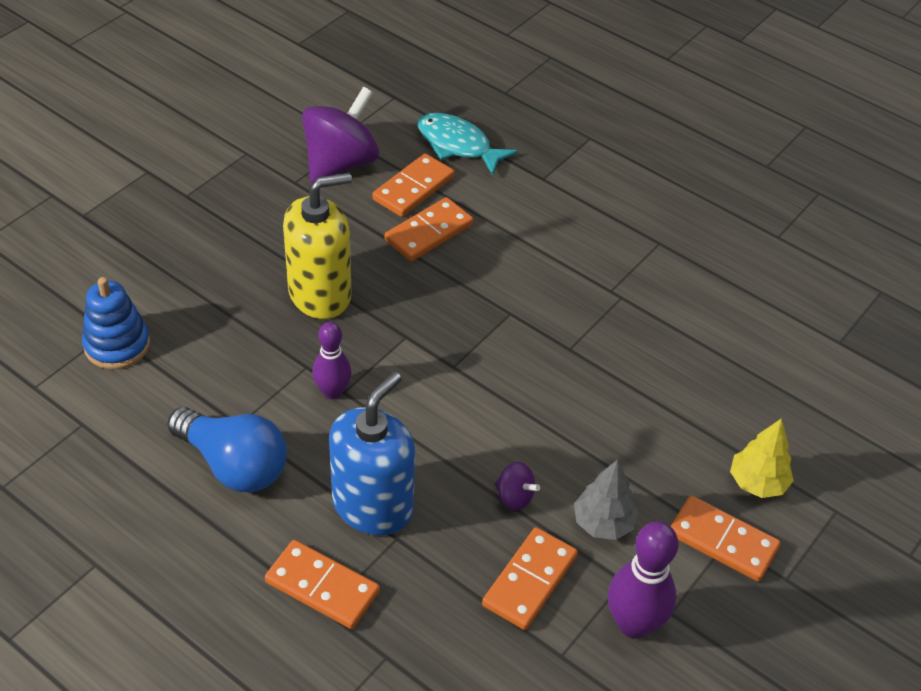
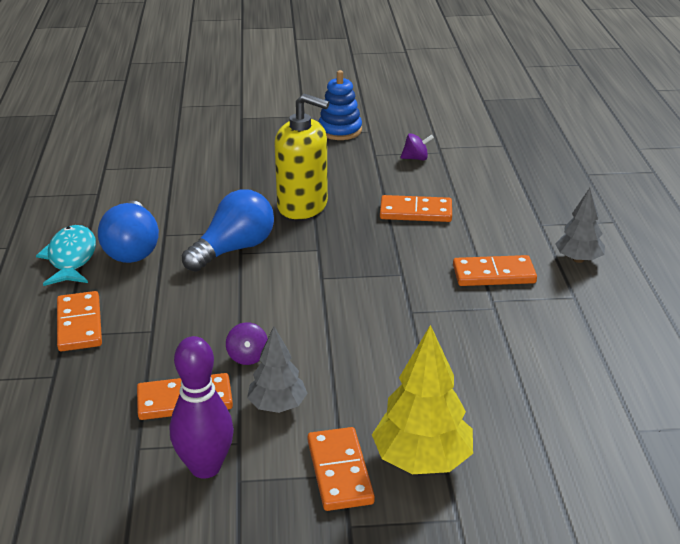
camera: 50 degrees right, 15 degrees down
blue stacking toy [82,277,150,369] -> blue stacking toy moved to [318,70,362,140]
purple spinning top [302,87,379,184] -> purple spinning top [401,133,434,160], size x0.45
purple bowling pin [312,322,352,399] -> blue light bulb [182,189,274,272]
blue soap dispenser [329,372,415,535] -> none
orange domino [372,153,454,217] -> orange domino moved to [453,255,537,286]
turquoise fish [417,113,518,176] -> turquoise fish moved to [36,225,96,286]
yellow tree [730,418,794,498] -> yellow tree [372,325,473,474], size x1.58
none -> grey tree [555,188,605,263]

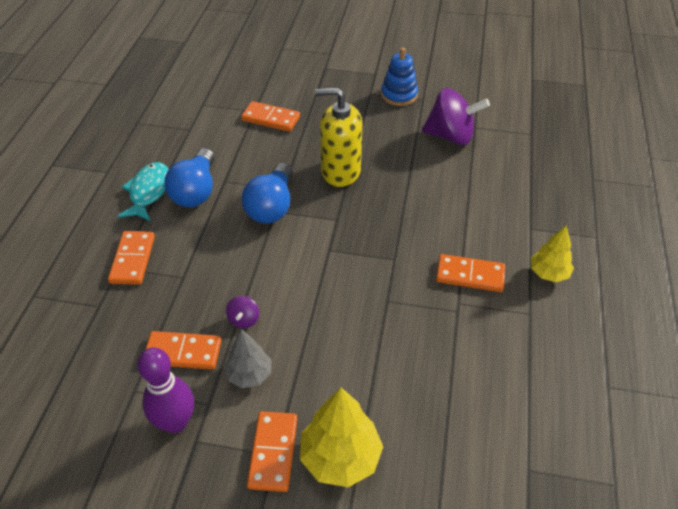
camera: 15 degrees right, 15 degrees up
blue light bulb [182,189,274,272] -> blue light bulb turned 135 degrees clockwise [242,163,293,224]
yellow soap dispenser [274,94,329,219] -> yellow soap dispenser turned 150 degrees clockwise [315,87,362,187]
orange domino [380,195,452,222] -> orange domino moved to [241,101,300,132]
purple spinning top [401,133,434,160] -> purple spinning top [422,88,490,145], size x2.22
grey tree [555,188,605,263] -> yellow tree [531,225,574,282]

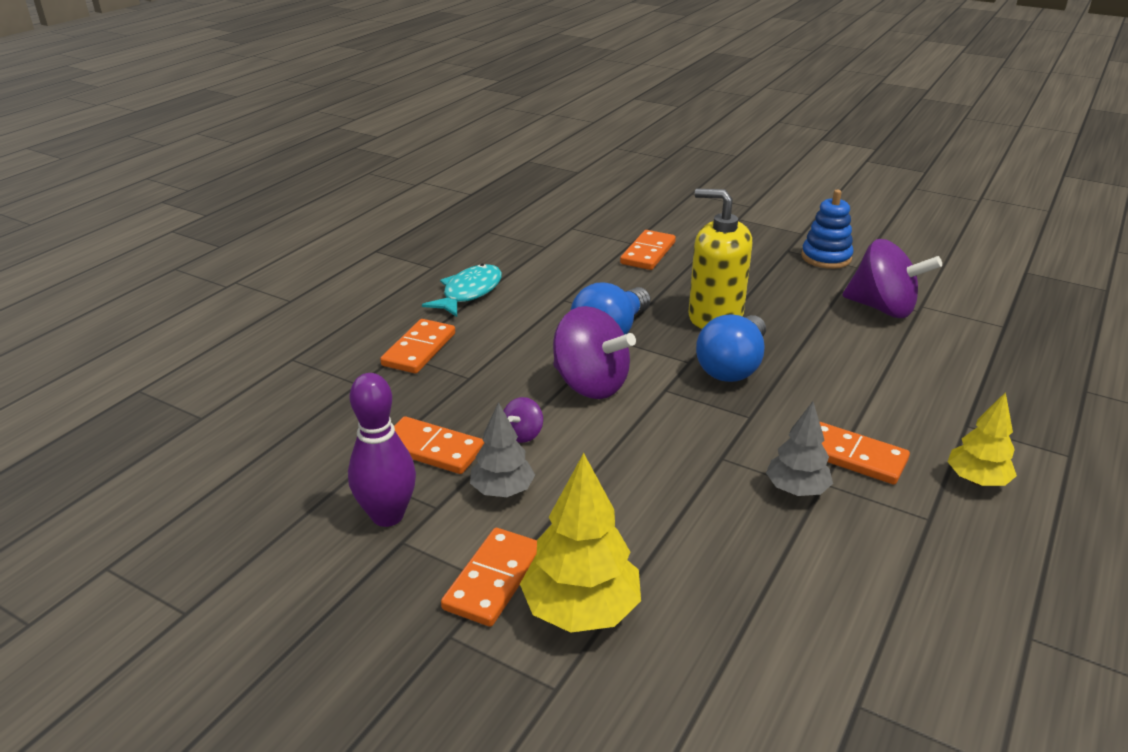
camera: 20 degrees right, 15 degrees down
blue light bulb [165,148,214,207] -> blue light bulb moved to [696,315,766,382]
orange domino [241,101,300,132] -> orange domino turned 75 degrees clockwise [620,230,676,270]
none -> purple spinning top [553,306,636,399]
none -> grey tree [766,402,833,496]

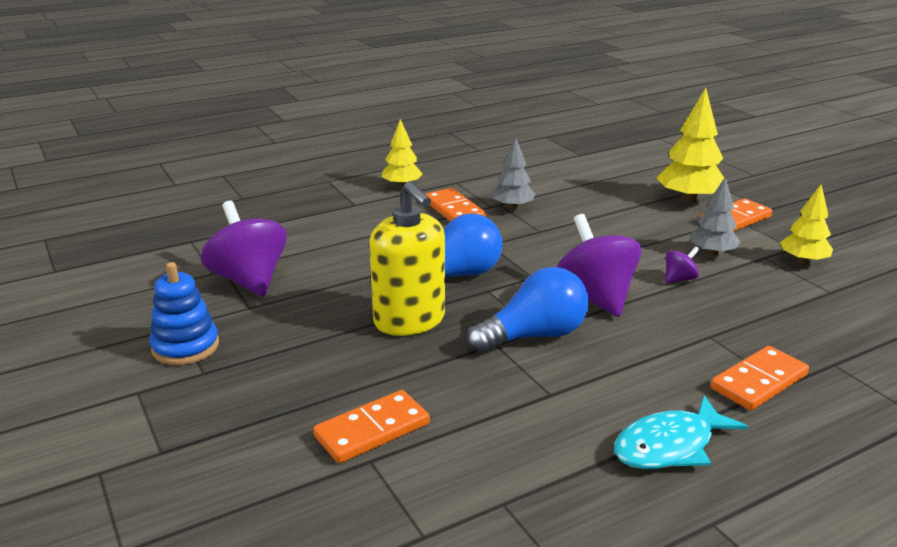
camera: 150 degrees left, 5 degrees down
purple bowling pin [348,373,416,527] -> yellow tree [780,185,833,264]
orange domino [394,416,484,474] -> none

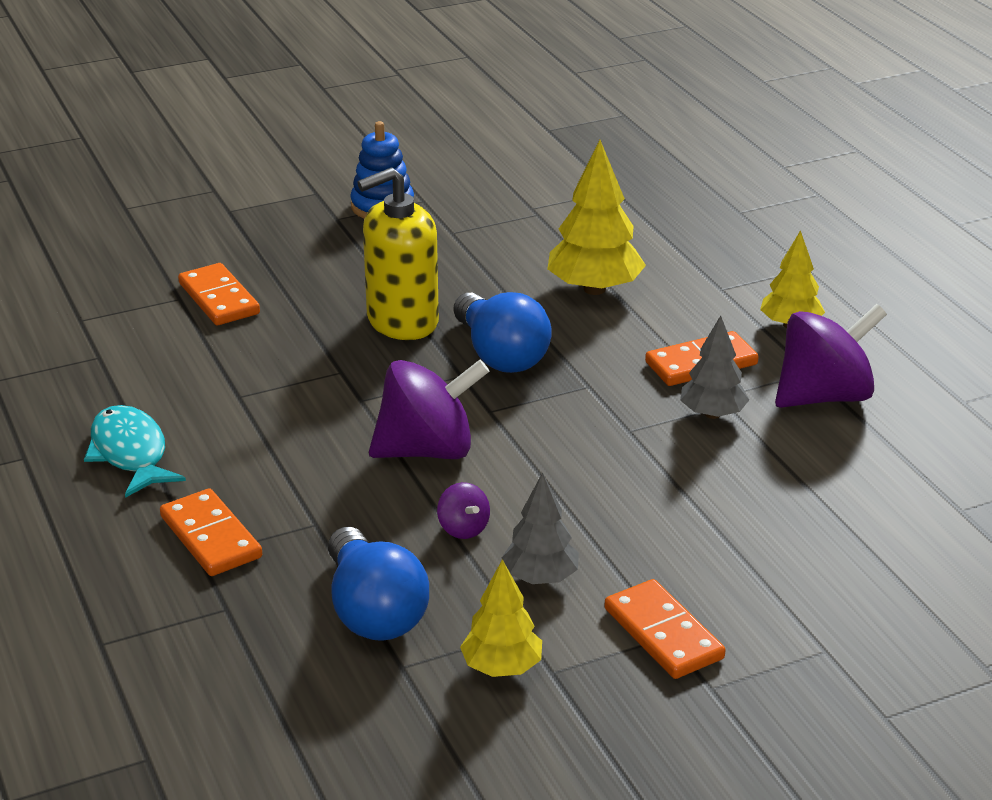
camera: 95 degrees right, 5 degrees up
purple spinning top [201,201,287,297] -> purple spinning top moved to [775,304,887,408]
blue light bulb [467,267,589,354] -> blue light bulb moved to [328,527,429,641]
yellow tree [656,88,724,203] -> yellow tree moved to [547,140,646,295]

